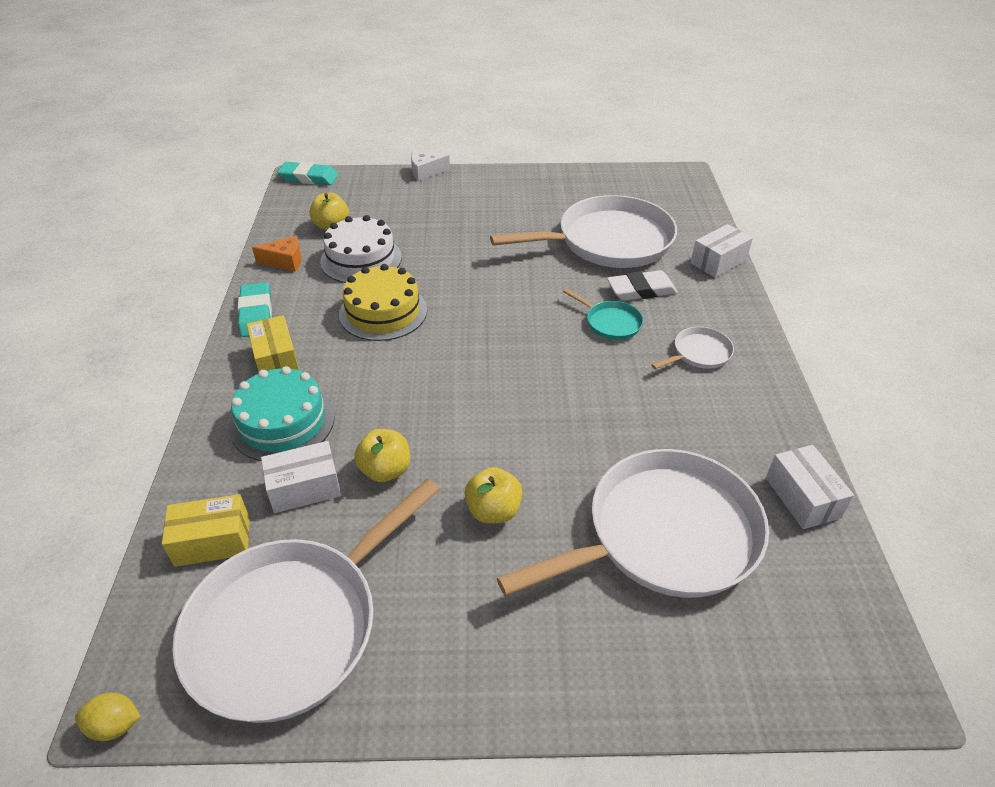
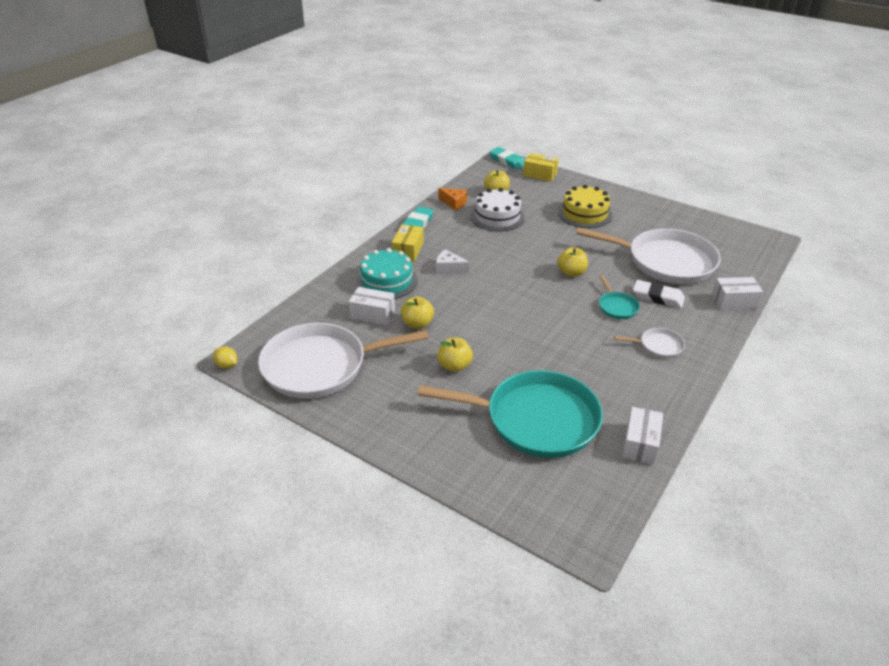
camera: 35 degrees right, 5 degrees down
yellow box [162,494,250,567] -> yellow box moved to [523,153,559,182]
yellow cake [339,264,427,341] -> yellow cake moved to [558,185,612,228]
white cheese [411,152,450,181] -> white cheese moved to [436,249,470,274]
white pan [497,449,769,598] -> turquoise pan [418,370,603,458]
none -> yellow apple [557,247,588,277]

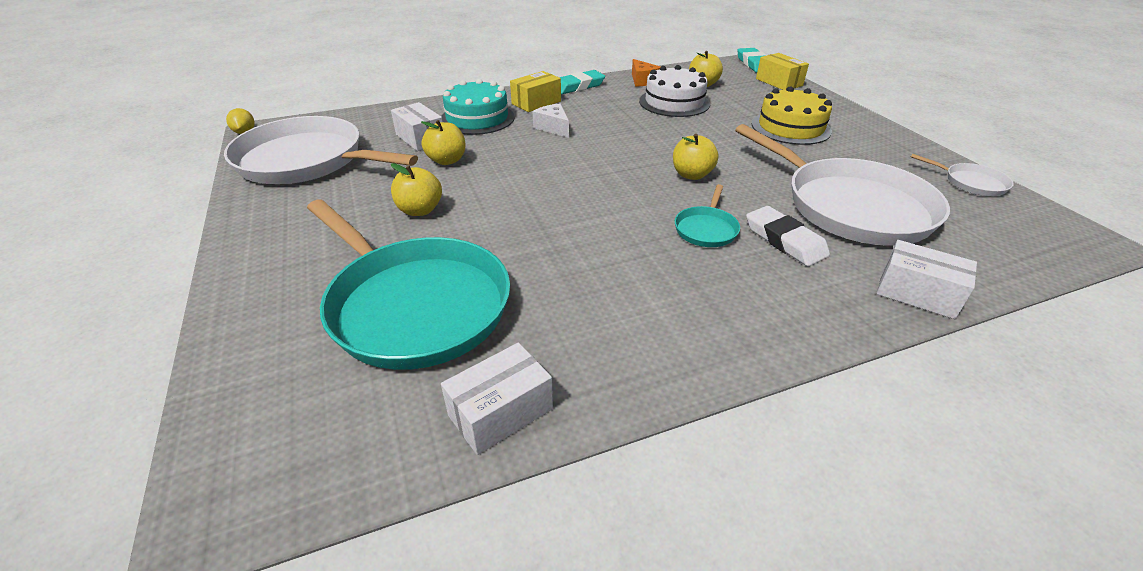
camera: 35 degrees right, 0 degrees up
white pan [614,328,685,358] -> white pan moved to [911,154,1014,196]

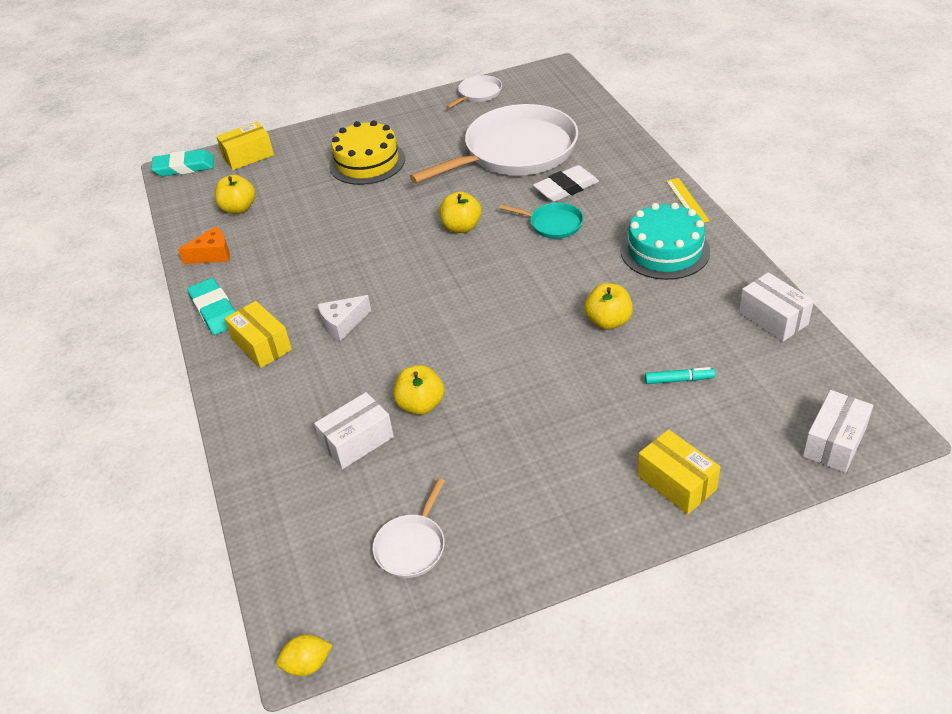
camera: 85 degrees left, 5 degrees up
white pan [224,116,418,184] -> white pan [373,478,445,578], size x0.43
turquoise pan [307,199,510,370] -> turquoise marker [645,367,715,384]
yellow apple [391,163,442,216] -> yellow apple moved to [584,283,633,330]
turquoise cake [441,79,515,135] -> turquoise cake moved to [620,202,710,280]
white cake [639,65,710,117] -> none
white box [876,240,977,319] -> white box moved to [803,390,873,473]
none -> yellow box [637,429,721,514]
none -> yellow ruler [666,178,710,223]

